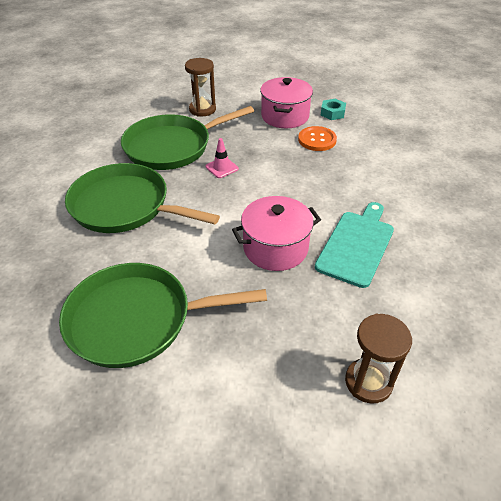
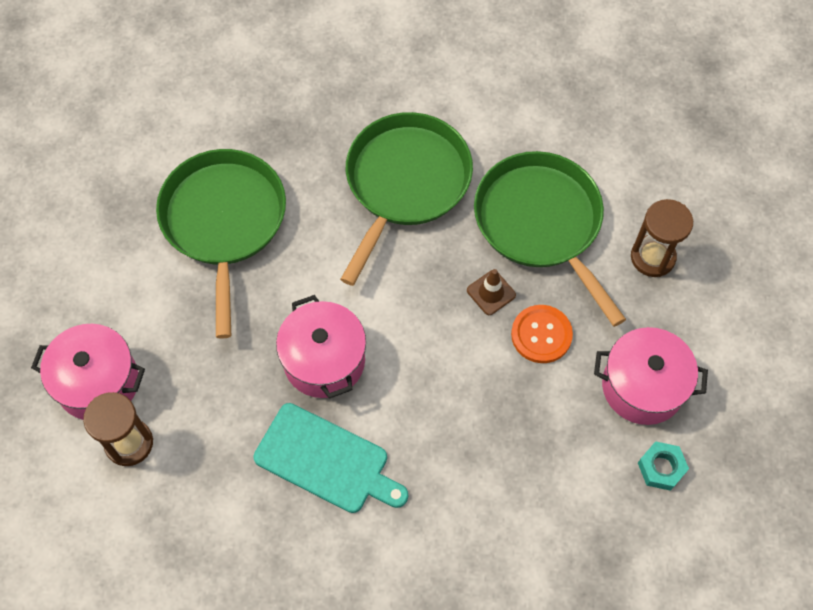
camera: 90 degrees right, 20 degrees up
pink traffic cone [205,138,239,178] -> brown traffic cone [467,269,516,315]
orange button [298,126,337,151] -> orange button moved to [511,305,573,363]
none -> pink pot [31,324,145,420]

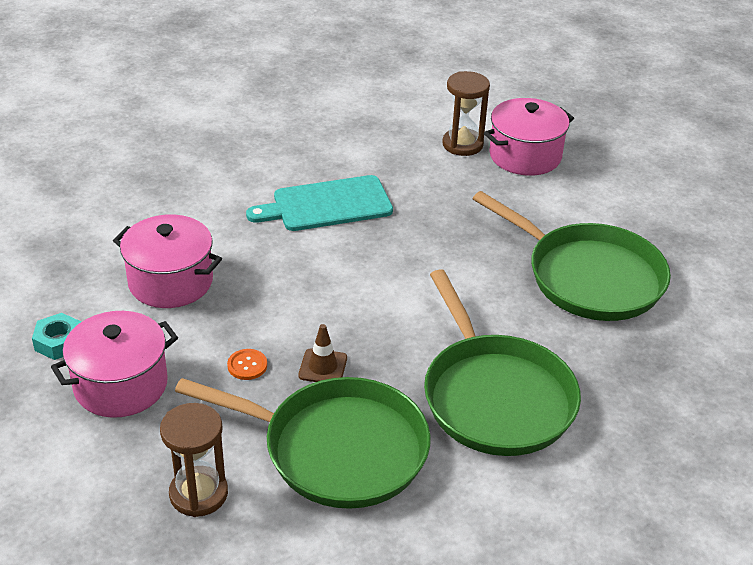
camera: 135 degrees right, 25 degrees down
pink pot [276,295,366,399] -> pink pot moved to [113,214,222,308]
orange button [511,305,573,363] -> orange button [227,349,267,380], size x0.58

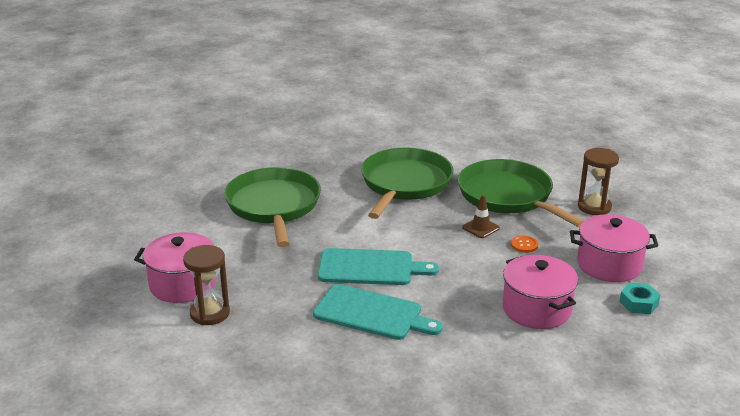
camera: 140 degrees left, 10 degrees down
none -> turquoise cutting board [318,248,439,285]

